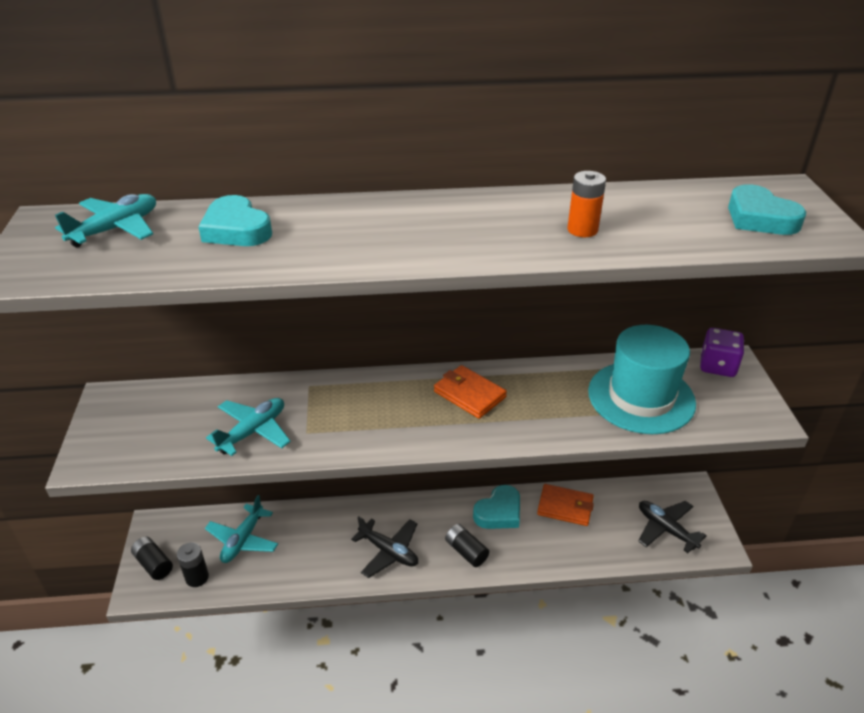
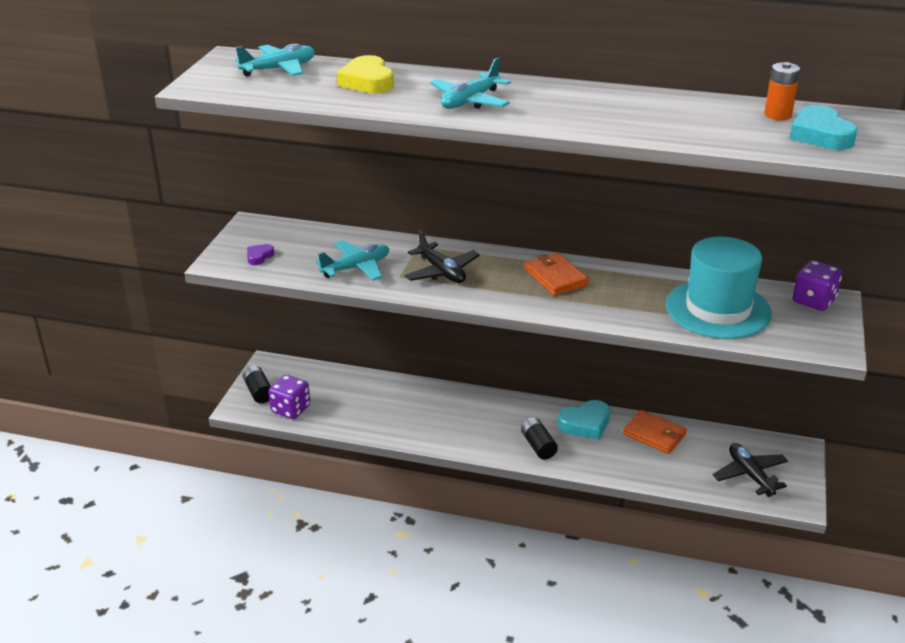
camera: 20 degrees right, 5 degrees down
black battery [177,542,209,587] -> purple dice [268,375,310,419]
turquoise heart [198,195,272,246] -> yellow heart [337,55,394,94]
turquoise plane [205,495,278,563] -> turquoise plane moved to [430,57,511,109]
black plane [351,516,418,578] -> black plane moved to [405,230,480,283]
orange battery [567,171,606,237] -> orange battery moved to [764,62,800,120]
none -> purple heart [247,244,274,265]

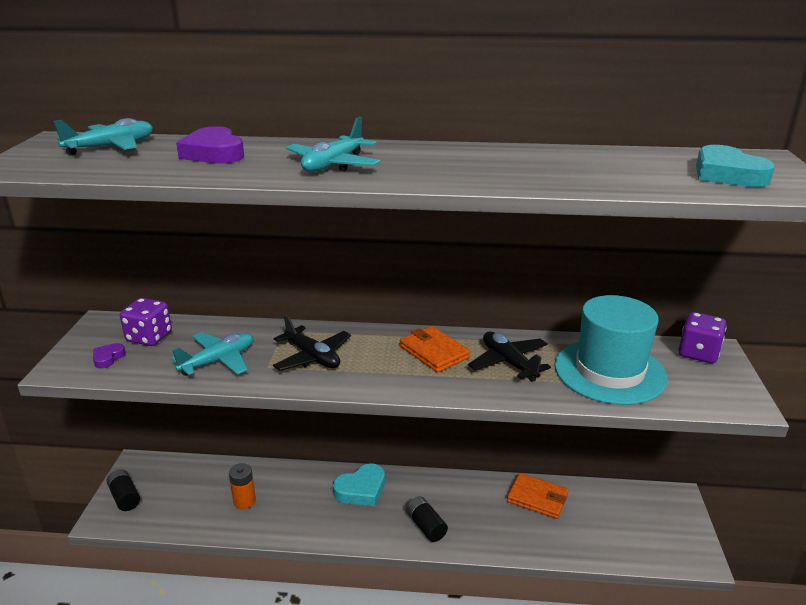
camera: 10 degrees left, 5 degrees down
purple dice [268,375,310,419] -> purple dice moved to [120,298,172,346]
yellow heart [337,55,394,94] -> purple heart [176,126,244,164]
turquoise heart [558,400,610,440] -> turquoise heart moved to [333,463,385,506]
black plane [713,443,788,497] -> black plane moved to [468,332,551,382]
orange battery [764,62,800,120] -> orange battery moved to [229,463,256,509]

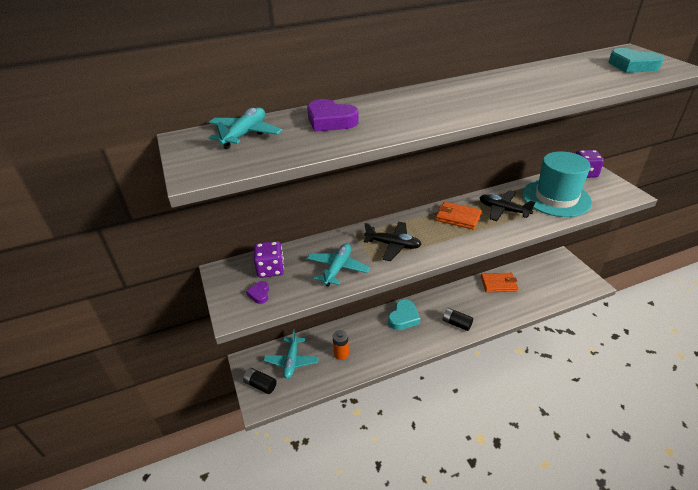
camera: 25 degrees left, 10 degrees up
turquoise plane [286,117,381,172] -> turquoise plane moved to [264,329,319,379]

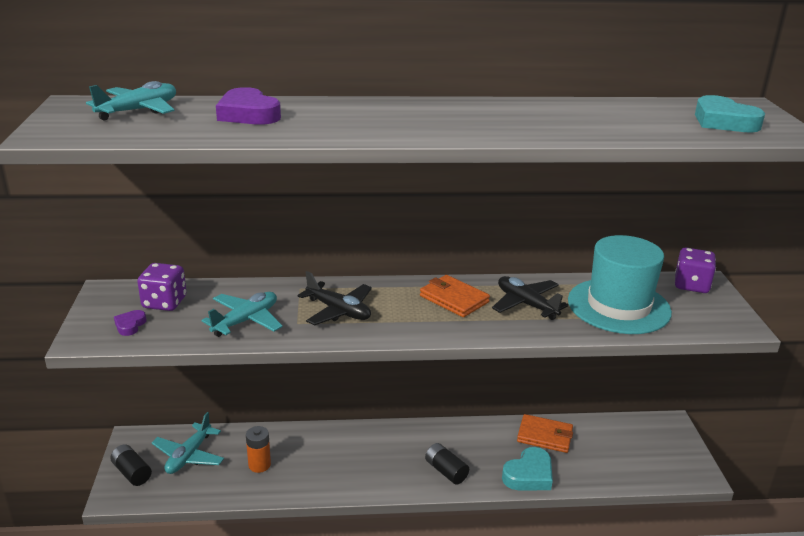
camera: 15 degrees right, 10 degrees down
turquoise heart [388,299,420,330] -> turquoise heart moved to [502,447,553,490]

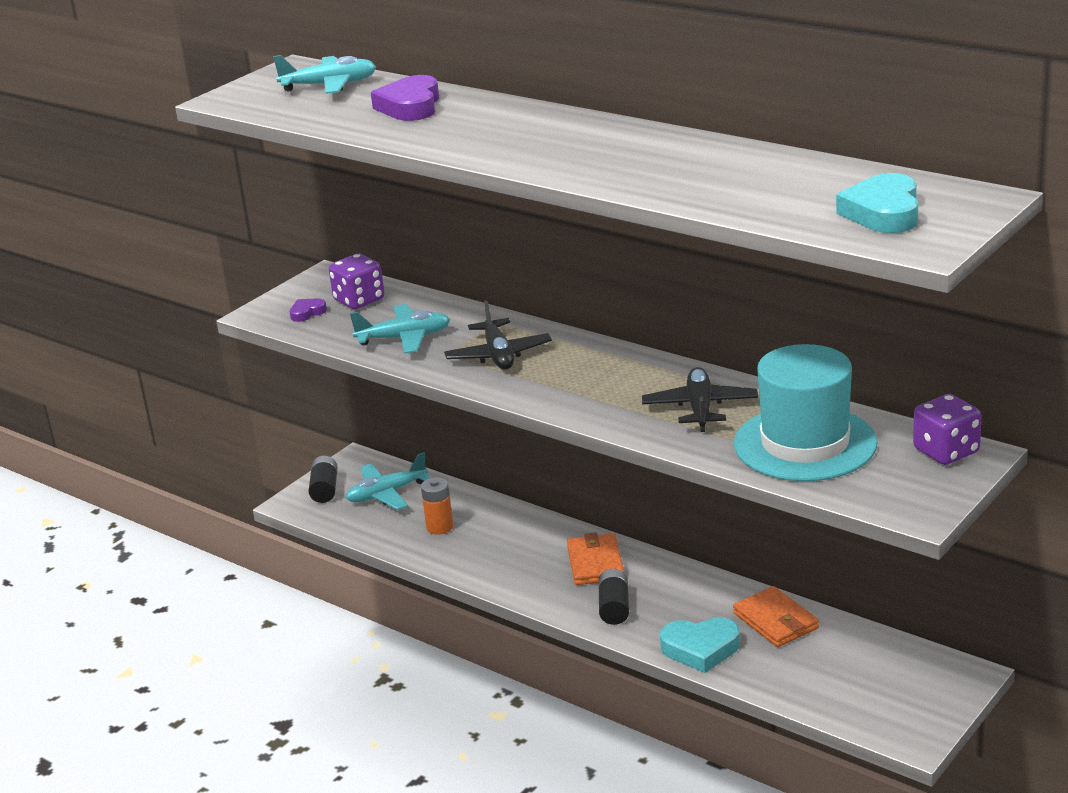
camera: 45 degrees right, 0 degrees up
orange wallet [420,275,490,317] -> orange wallet moved to [567,532,624,585]

